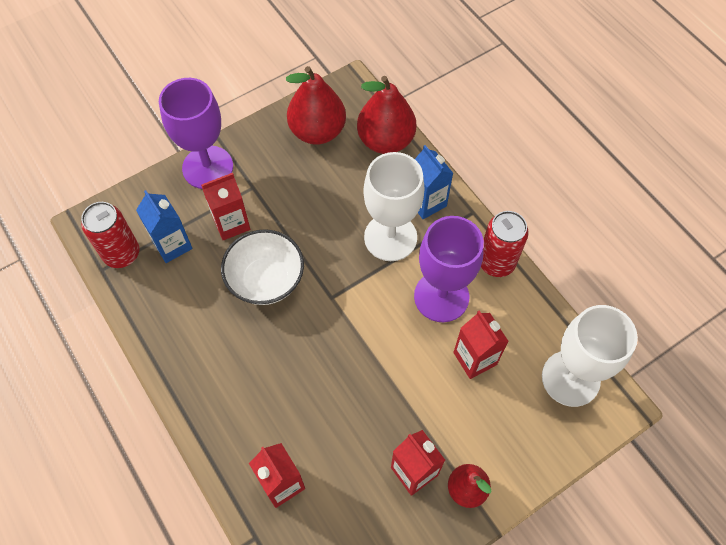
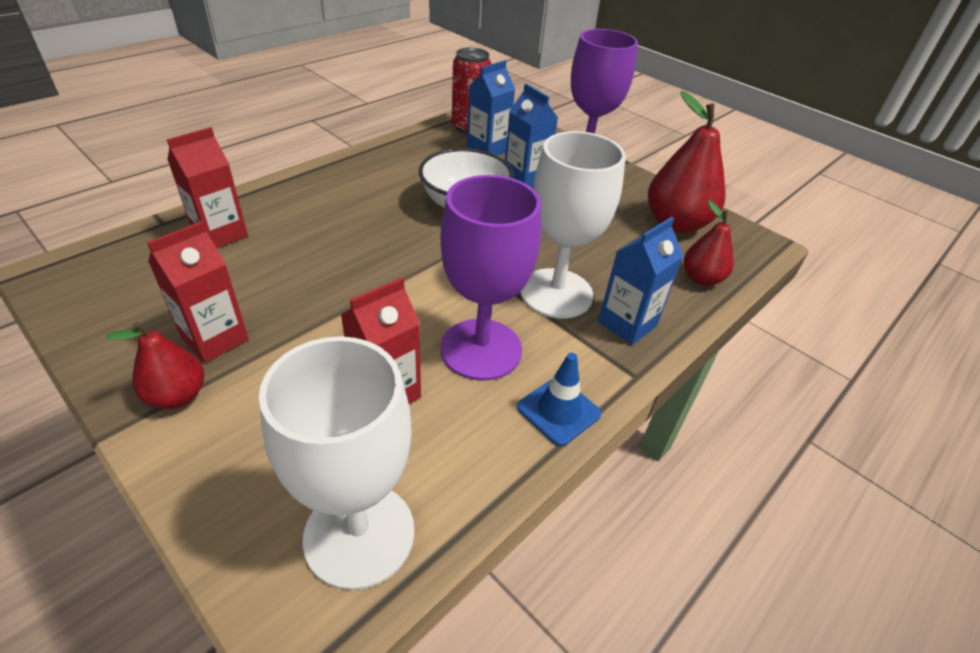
camera: 75 degrees right, 20 degrees down
red carton [201,173,250,240] -> blue carton [505,84,558,187]
red pear [357,76,416,154] -> red pear [684,200,734,286], size x0.58
red can [481,211,529,277] -> blue traffic cone [517,353,601,446]

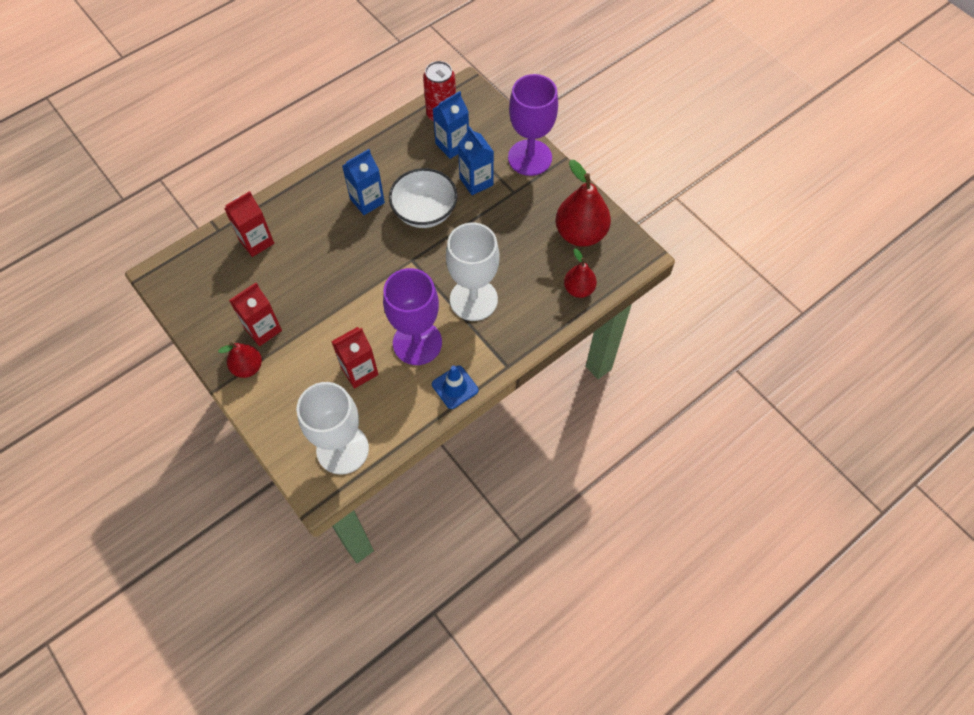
camera: 10 degrees right, 20 degrees up
blue carton [598,217,683,345] -> blue carton moved to [342,149,385,215]

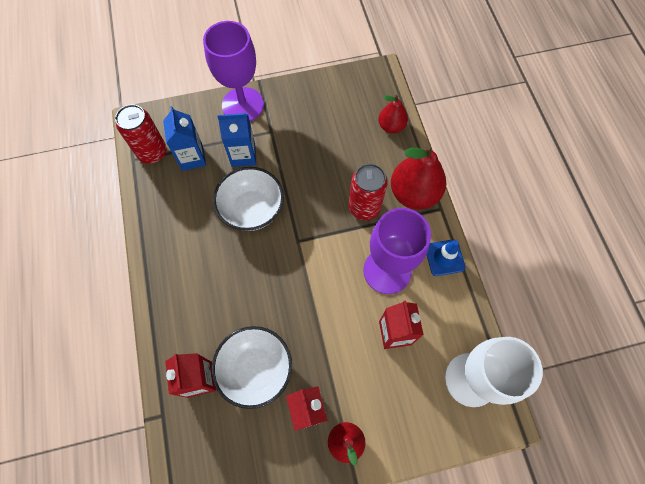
camera: 65 degrees left, 5 degrees up
blue carton [342,149,385,215] -> none
white goblet [446,223,499,321] -> red can [349,164,388,220]
red pear [555,160,611,247] -> red pear moved to [391,145,446,210]
none -> white bowl [212,326,292,409]

